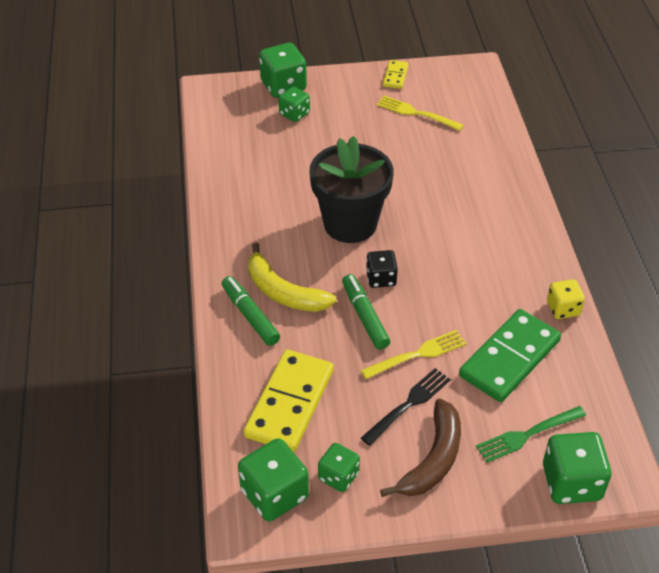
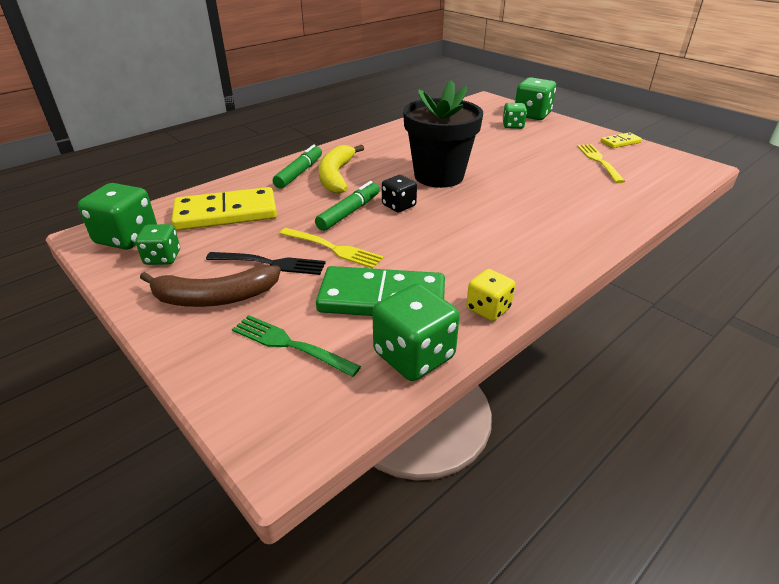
camera: 55 degrees right, 10 degrees down
green dice [543,432,611,504] -> green dice moved to [372,283,460,381]

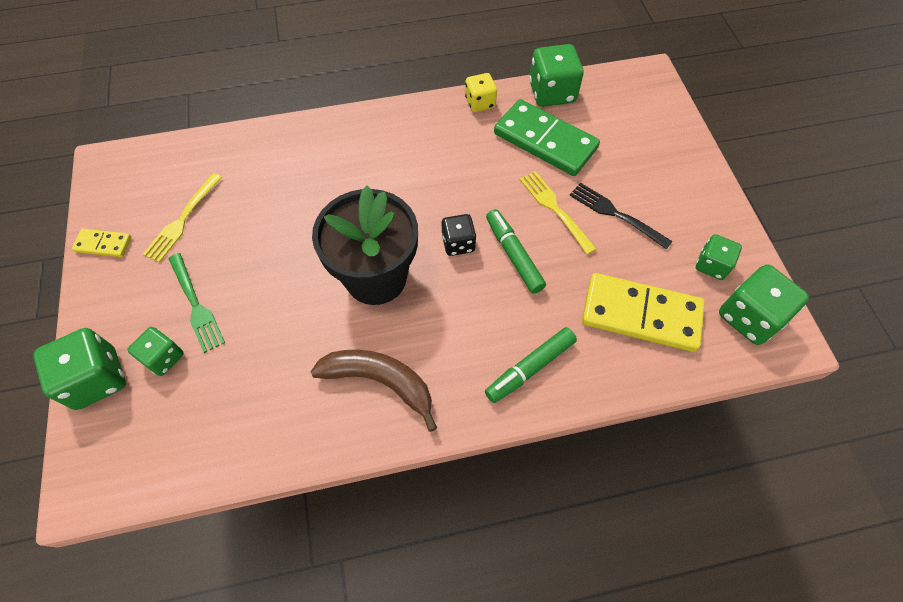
camera: 150 degrees left, 25 degrees up
brown banana [140,265,281,307] -> brown banana moved to [310,350,437,432]
green fork [232,315,361,377] -> green fork moved to [168,253,225,353]
green marker [315,181,380,231] -> green marker turned 90 degrees clockwise [486,209,546,294]
yellow banana [318,145,364,194] -> none

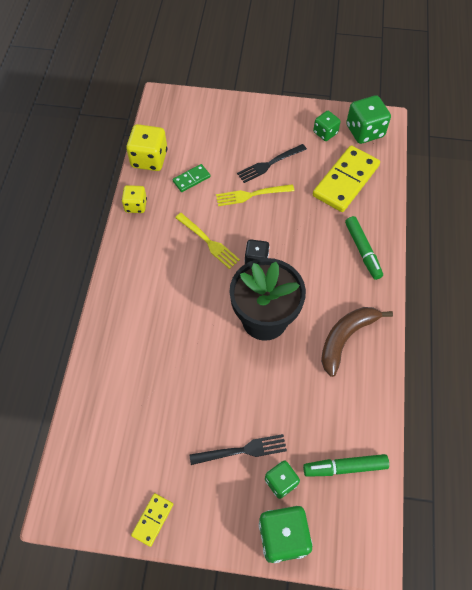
camera: 70 degrees left, 0 degrees up
yellow fork [143,173,222,262] -> yellow fork moved to [175,213,240,269]
green fork [168,253,225,353] -> black fork [189,434,287,465]
green marker [486,209,546,294] -> green marker moved to [303,454,389,477]
green domino [494,99,600,176] -> green domino [173,164,210,192], size x0.48
green dice [529,44,584,107] -> yellow dice [126,124,167,171]

